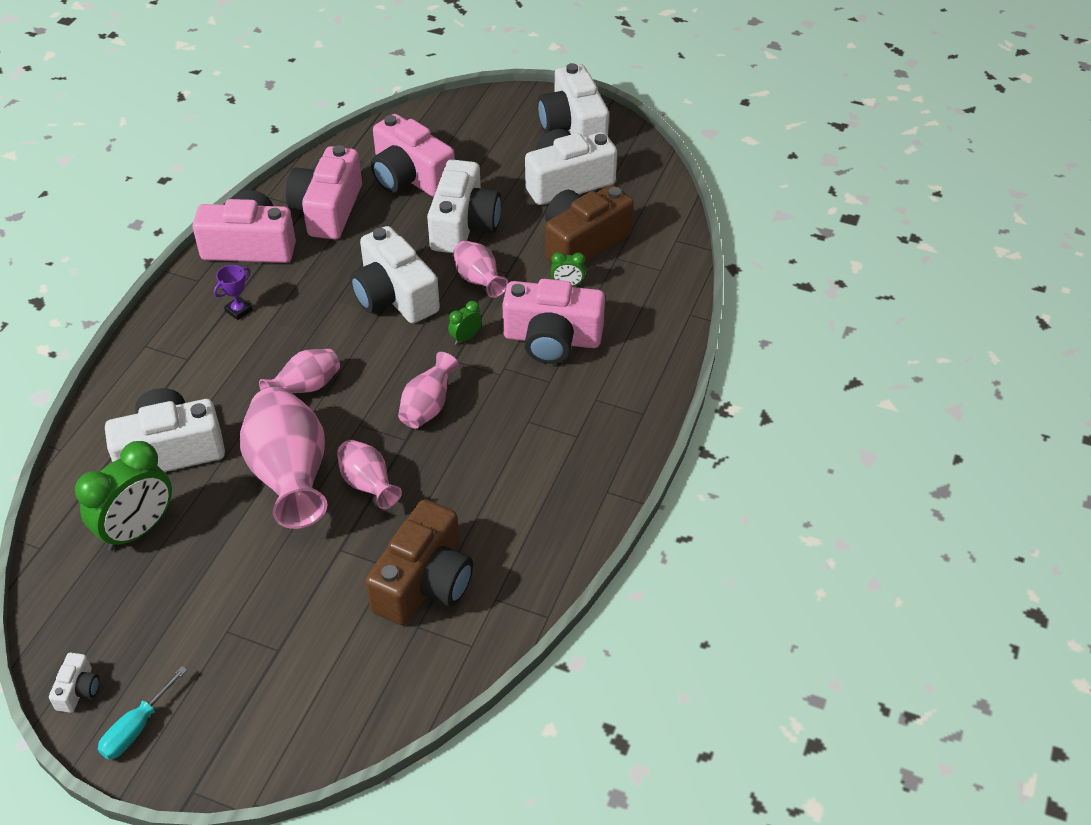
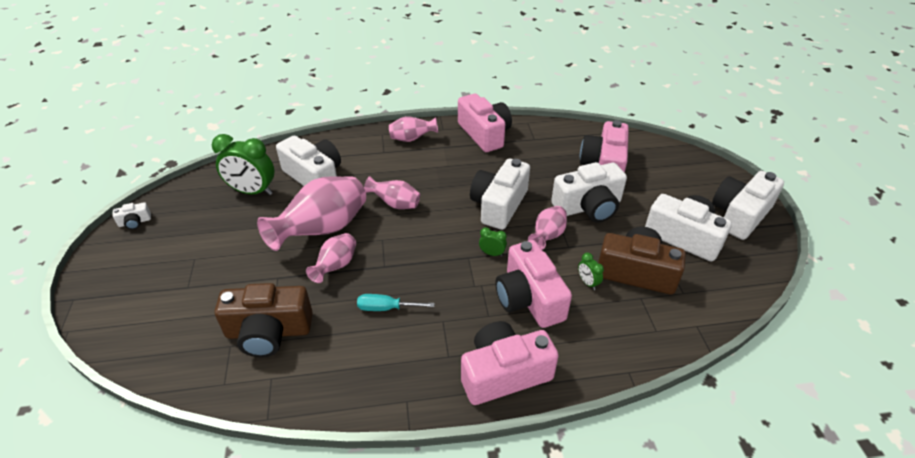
camera: 60 degrees right, 5 degrees down
turquoise screwdriver [98,666,187,760] -> turquoise screwdriver moved to [357,294,435,311]
purple trophy [214,265,253,320] -> none
pink camera [286,145,362,240] -> pink camera moved to [461,321,559,405]
pink vase [398,352,459,428] -> pink vase moved to [389,116,438,142]

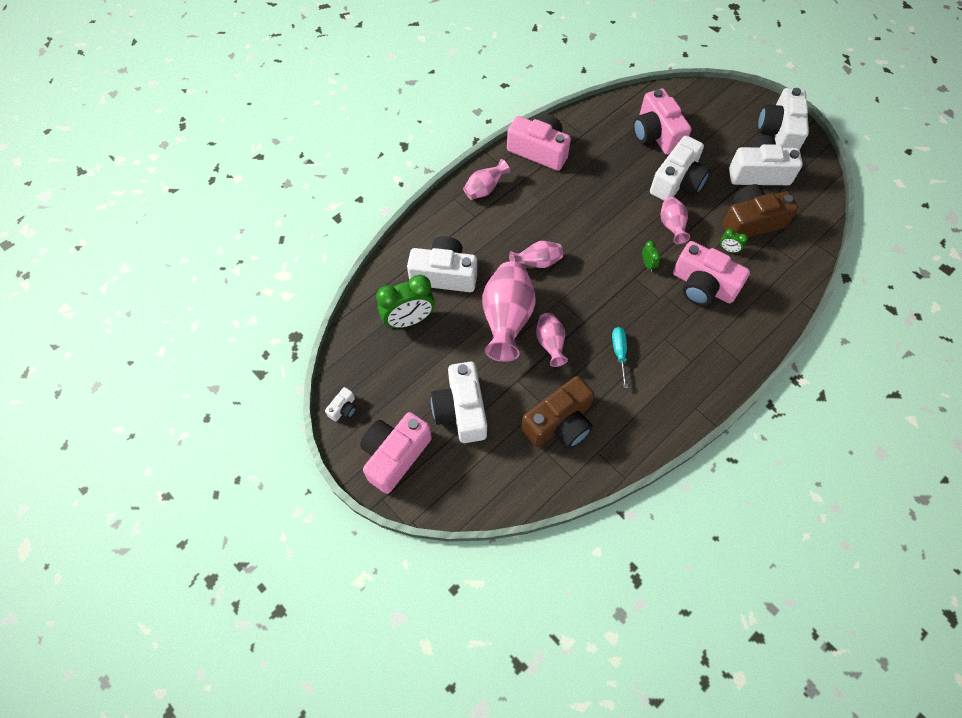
camera: 35 degrees left, 20 degrees up
turquoise screwdriver [357,294,435,311] -> turquoise screwdriver turned 120 degrees clockwise [612,327,628,388]
pink camera [461,321,559,405] -> pink camera moved to [360,412,432,494]
white camera [470,159,530,230] -> white camera moved to [431,362,487,443]
green clock [479,227,507,257] -> green clock turned 90 degrees clockwise [642,241,661,272]

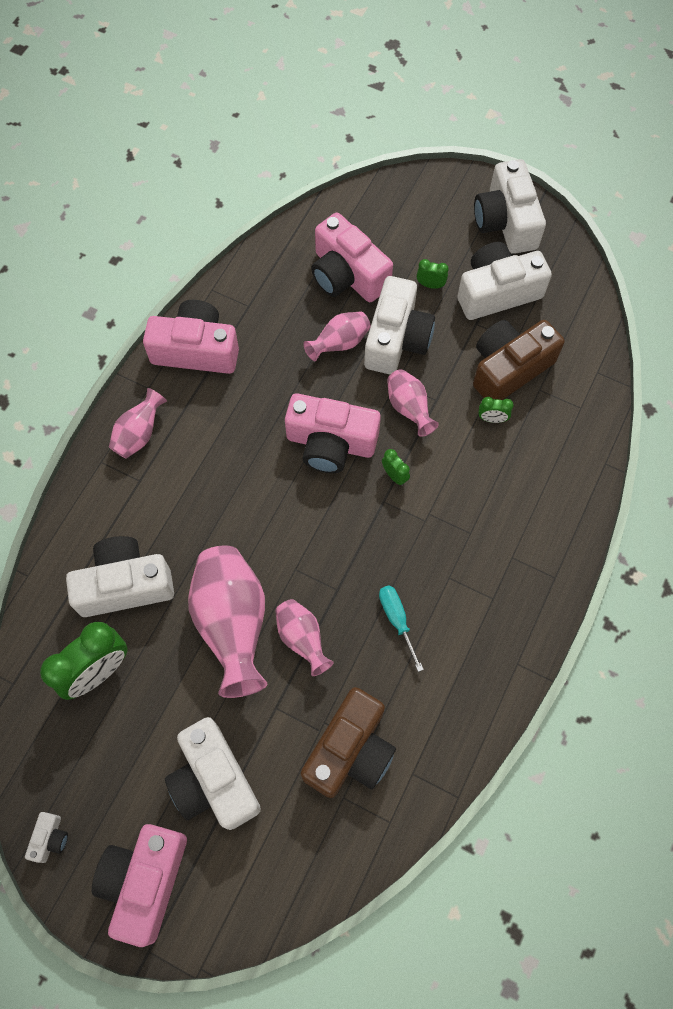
camera: 20 degrees left, 5 degrees up
pink vase [509,241,563,268] -> pink vase moved to [303,311,370,361]
pink camera [673,241,750,306] -> pink camera moved to [285,393,381,473]
none -> green clock [417,259,449,289]

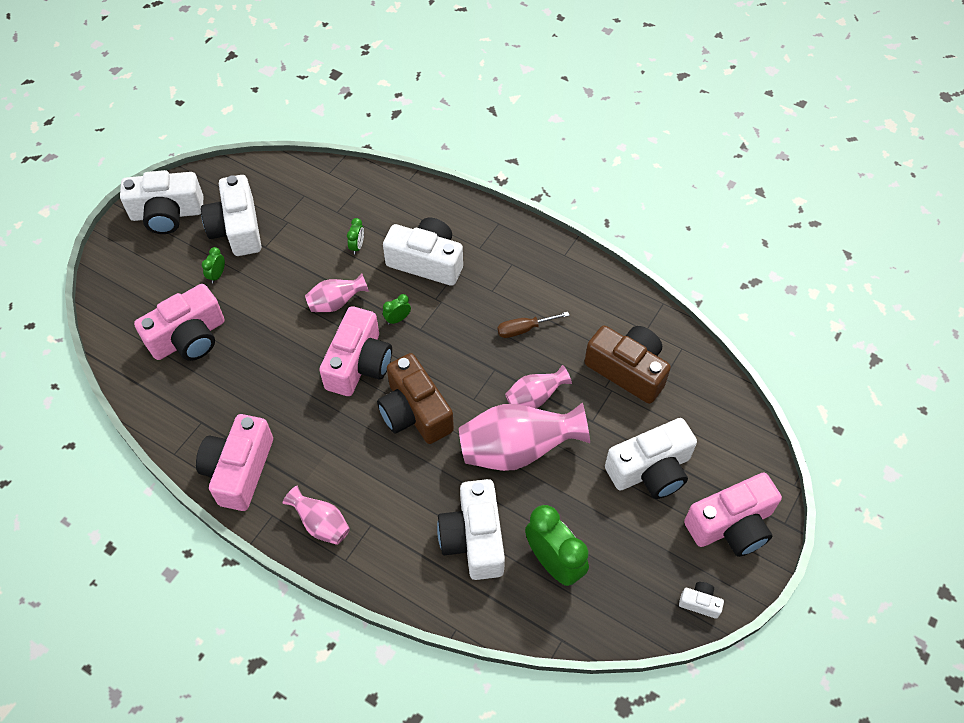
camera: 85 degrees left, 10 degrees down
pink camera [92,824,187,947] -> pink camera turned 45 degrees counterclockwise [684,473,782,557]
pink vase [303,311,370,361] -> none
white camera [364,276,435,375] -> white camera moved to [383,218,463,286]
turquoise screwdriver [379,585,424,672] -> brown screwdriver [497,312,569,338]
brown camera [473,320,564,400] -> brown camera moved to [377,353,454,444]

